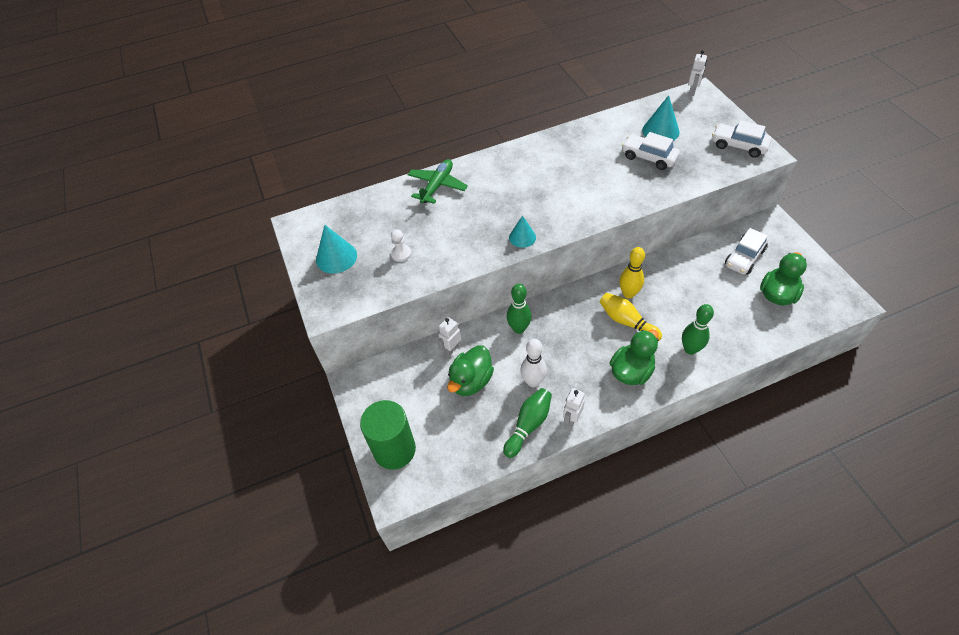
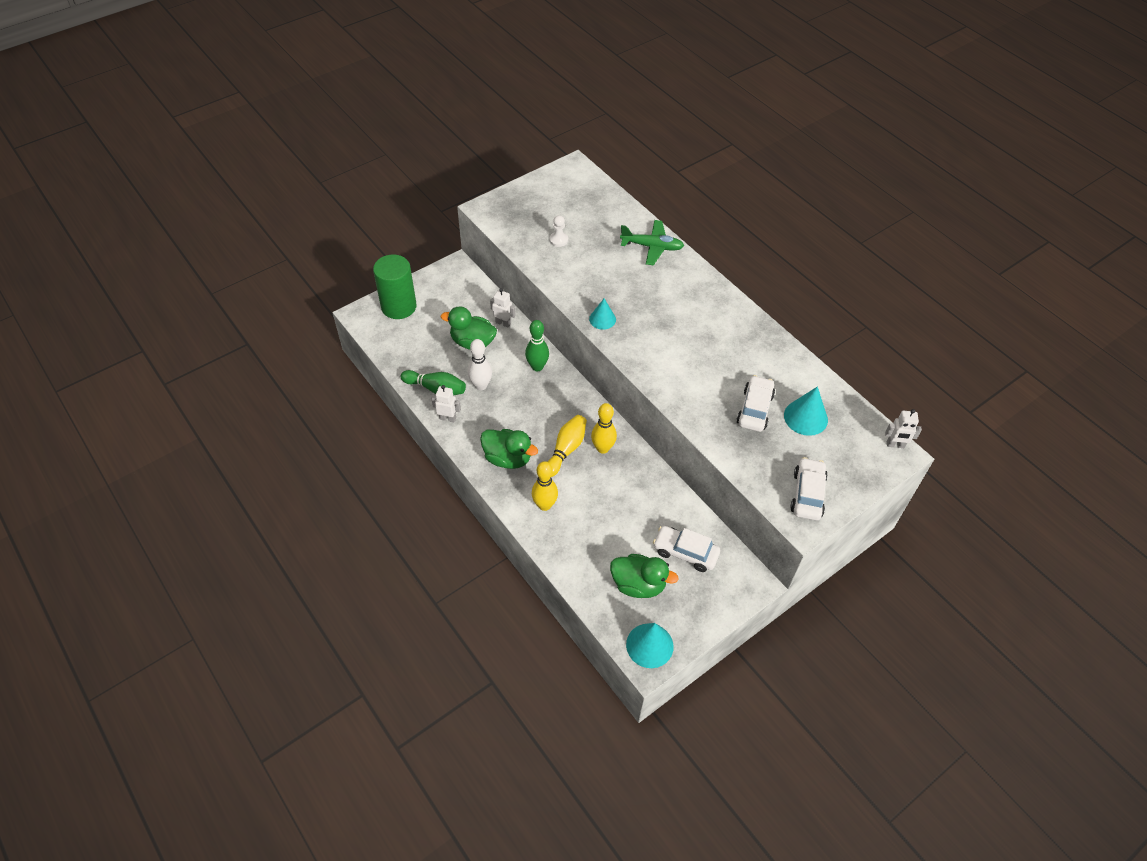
camera: 70 degrees right, 0 degrees up
turquoise cone [316,225,357,274] -> turquoise cone moved to [626,623,674,668]
green bowling pin [682,304,714,355] -> yellow bowling pin [532,461,558,511]

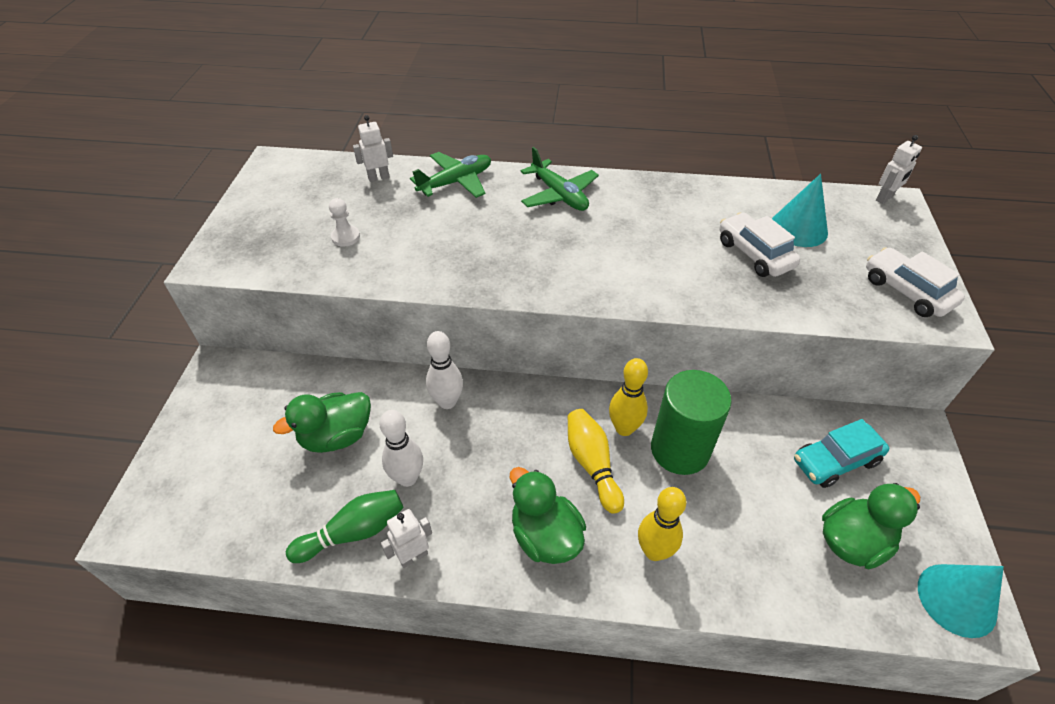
camera: 45 degrees left, 5 degrees down
green cylinder [373,254,417,319] -> green cylinder moved to [651,370,732,475]
green duck [480,429,538,469] -> green duck turned 105 degrees counterclockwise [510,467,586,564]
white robot [490,288,516,327] -> white robot moved to [353,115,393,182]
green bowling pin [525,320,549,371] -> white bowling pin [426,331,463,409]
turquoise cone [589,299,616,330] -> none
white car [653,526,720,572] -> turquoise car [794,419,889,488]
none -> green plane [521,147,599,211]

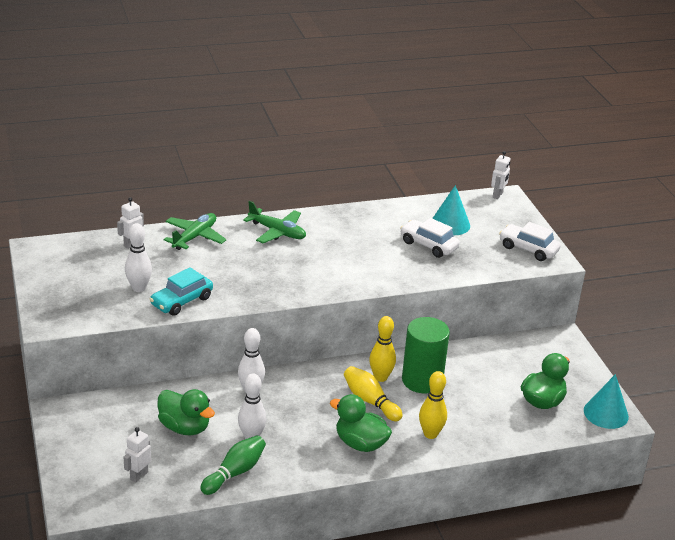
camera: 25 degrees left, 15 degrees down
green duck [273,392,371,453] -> green duck turned 90 degrees counterclockwise [157,389,215,435]
white pawn [329,198,360,247] -> white bowling pin [125,223,152,292]
white robot [381,509,432,568] -> white robot moved to [124,427,151,483]
turquoise car [794,419,889,488] -> turquoise car moved to [149,267,213,316]

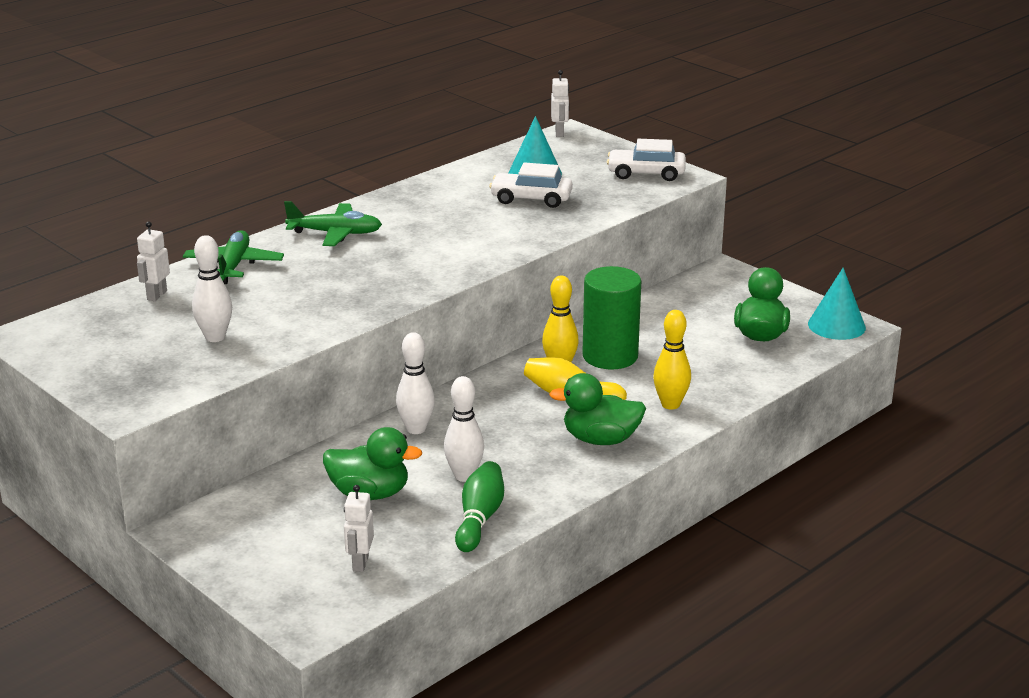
camera: 25 degrees left, 5 degrees down
turquoise car [149,267,213,316] -> none

